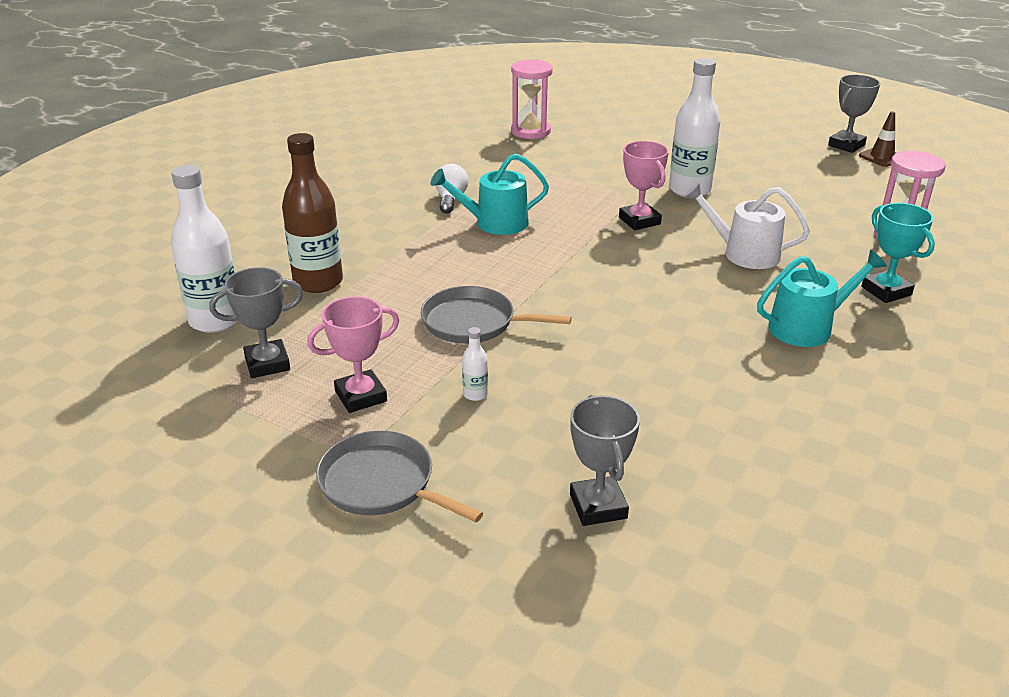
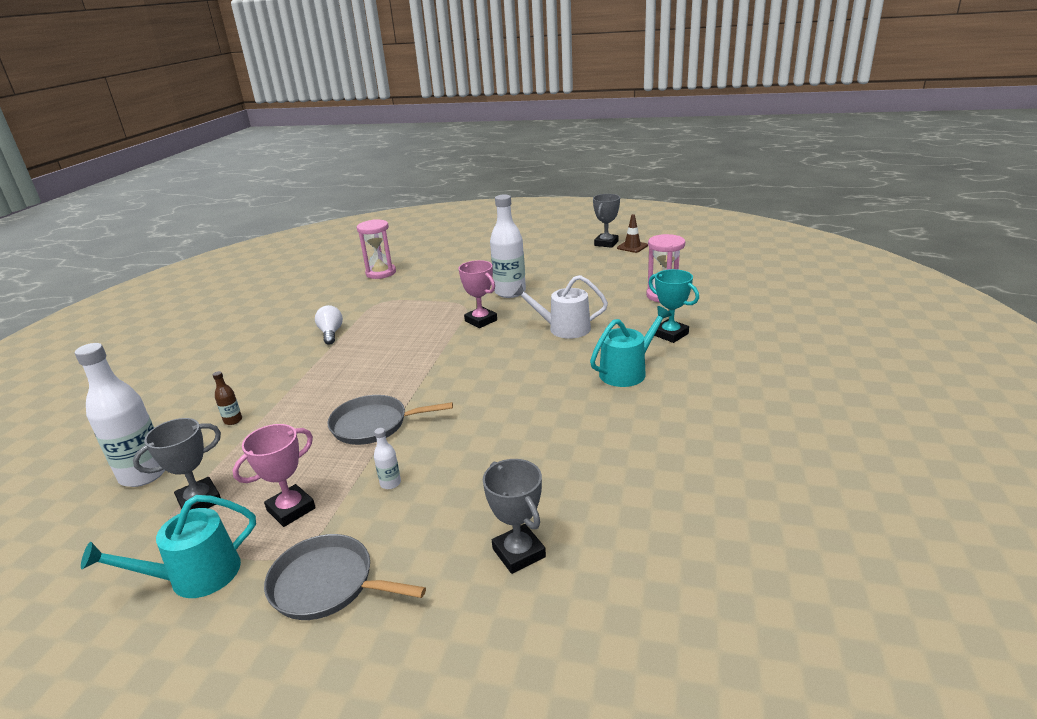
camera: 15 degrees left, 5 degrees down
brown bottle [282,133,343,293] -> brown bottle [213,371,242,425], size x0.43
turquoise watering can [430,153,549,235] -> turquoise watering can moved to [81,495,256,598]

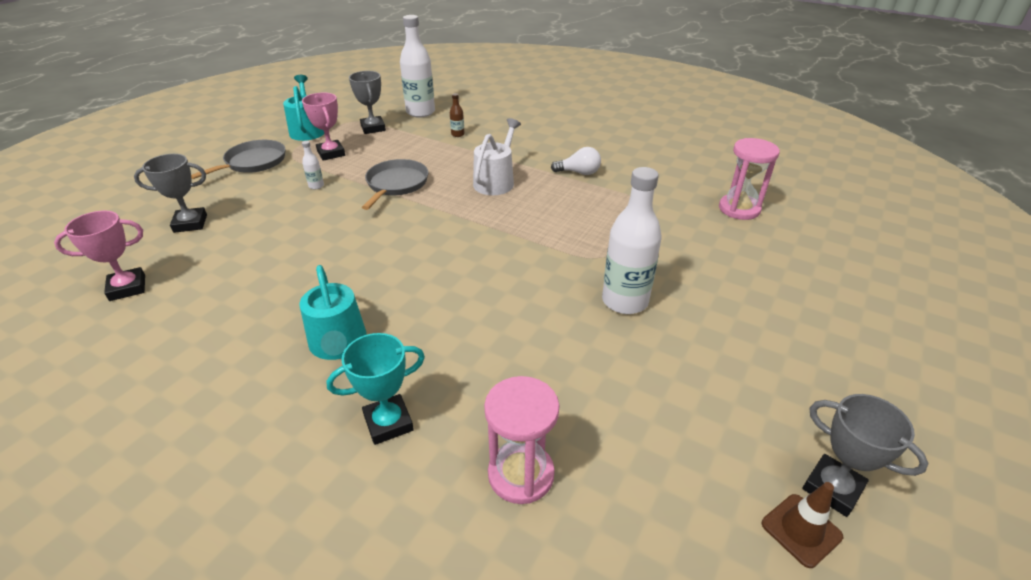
camera: 105 degrees right, 10 degrees up
pink trophy [458,260,497,328] -> pink trophy moved to [54,211,145,301]
white watering can [512,275,608,339] -> white watering can moved to [473,118,521,195]

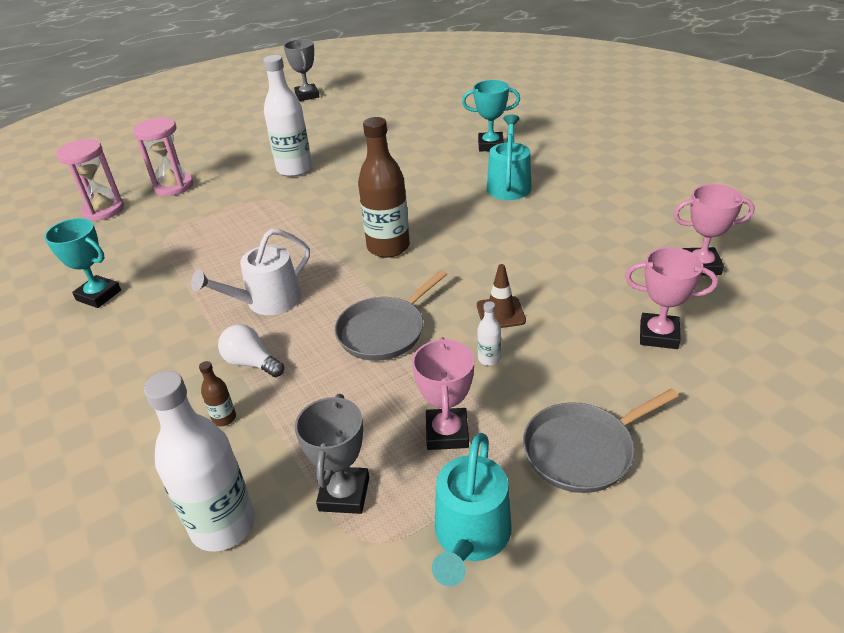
camera: 150 degrees left, 0 degrees up
grey trophy [134,154,207,233] -> pink trophy [625,247,718,349]
pink hourglass [484,376,560,504] -> pink hourglass moved to [133,117,193,196]
white light bulb [551,147,601,175] -> white light bulb moved to [218,324,284,377]
brown traffic cone [762,482,843,568] -> brown traffic cone moved to [477,264,526,328]
none -> turquoise trophy [44,218,121,308]
none -> brown bottle [358,117,410,258]

